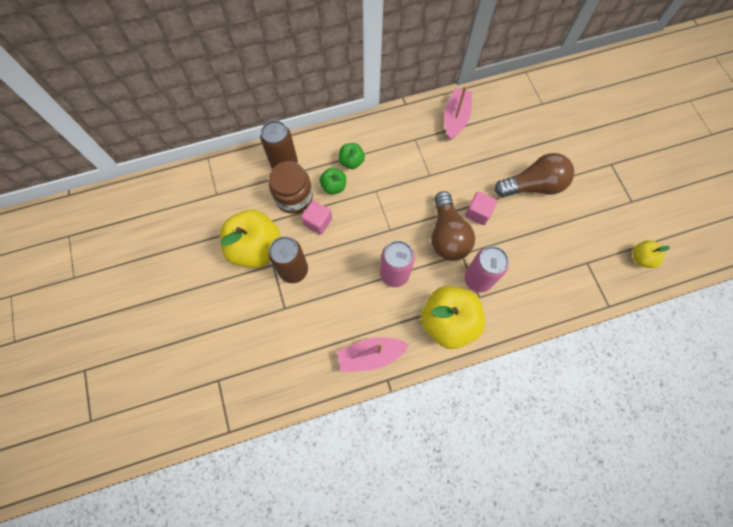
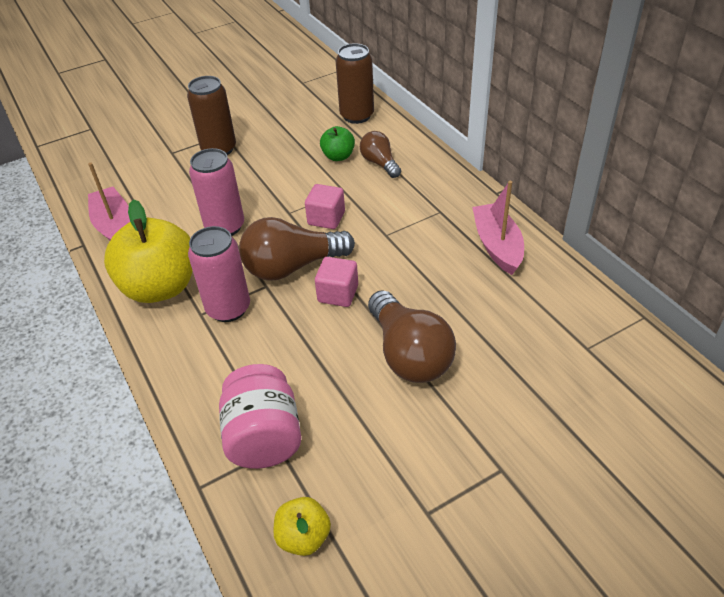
camera: 80 degrees right, 25 degrees down
yellow apple [220,209,281,268] -> none
brown jar [269,161,313,214] -> none
pink cube [301,200,332,235] -> pink cube moved to [305,184,345,229]
green apple [338,143,365,169] -> brown light bulb [360,131,401,178]
pink boat [444,86,472,140] -> pink boat turned 105 degrees counterclockwise [472,181,524,275]
none -> pink jar [219,364,301,469]

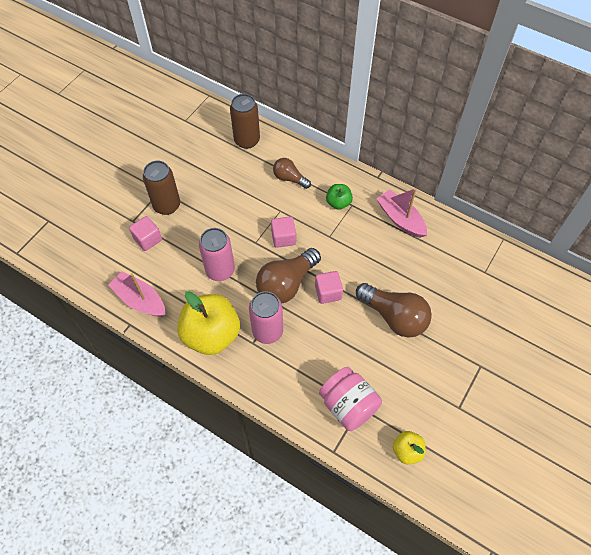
camera: 30 degrees left, 15 degrees up
green apple [320,126,355,161] -> green apple moved to [326,184,353,210]
none -> pink cube [129,216,162,251]

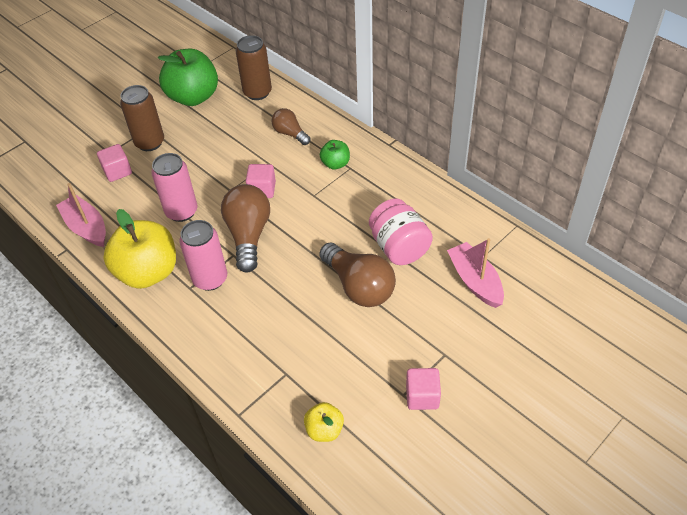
camera: 15 degrees right, 10 degrees down
brown light bulb [256,248,321,303] -> brown light bulb turned 120 degrees clockwise [221,184,270,272]
pink cube [315,271,343,304] -> pink cube moved to [406,368,441,410]
pink jar [319,367,382,431] -> pink jar moved to [369,199,433,265]
pink boat [376,188,427,238] -> pink boat moved to [447,238,504,308]
none -> green apple [158,49,218,106]

